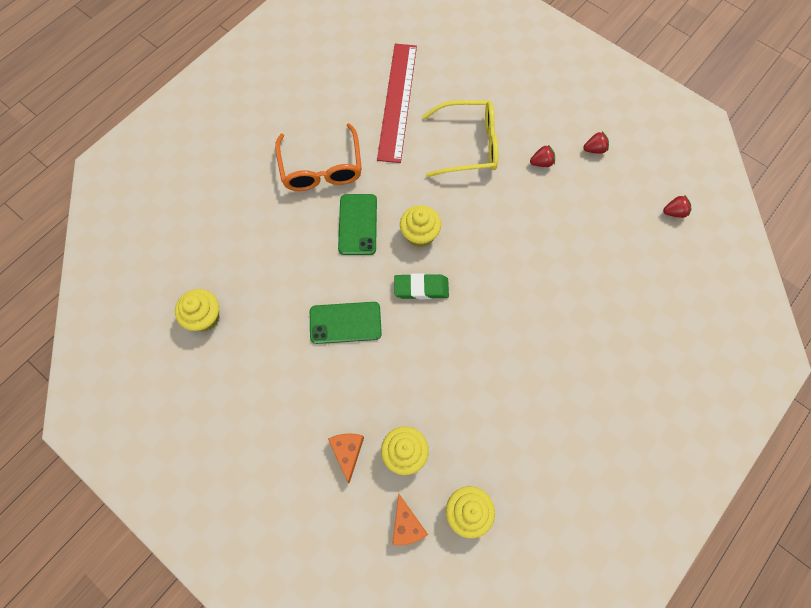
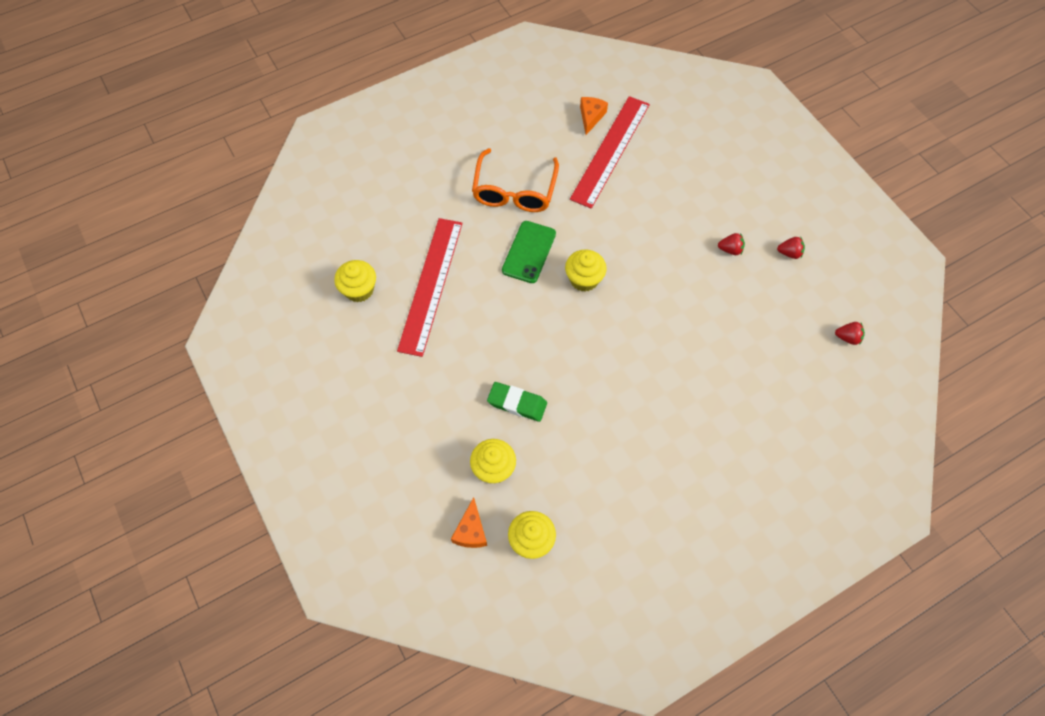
camera: 20 degrees right, 5 degrees down
green phone [310,302,382,344] -> none
orange cheese [328,433,364,484] -> orange cheese moved to [580,97,608,135]
green eraser [394,273,449,299] -> green eraser moved to [487,382,547,422]
yellow glasses [422,100,498,177] -> none
none -> red ruler [397,218,463,357]

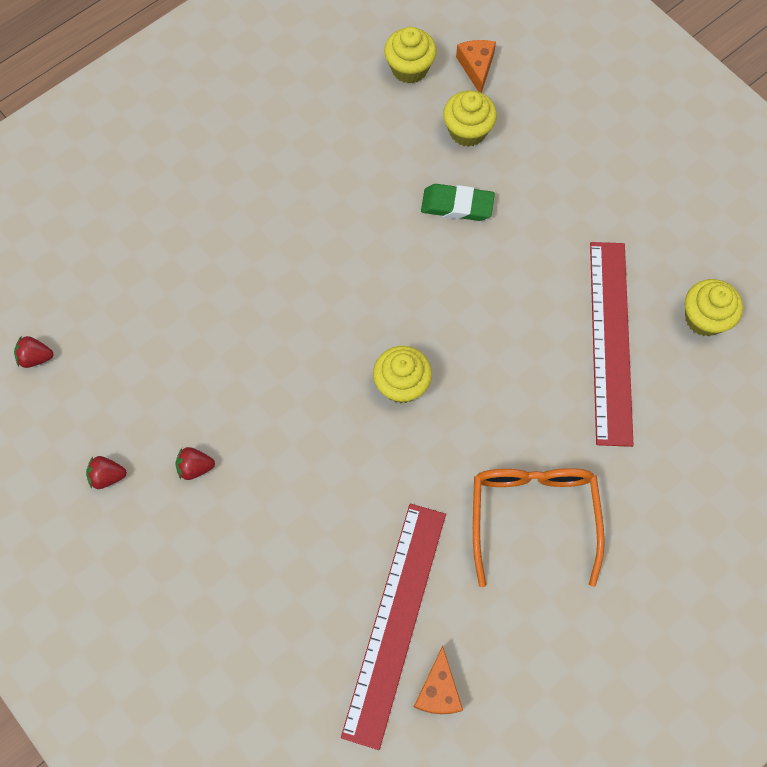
camera: 170 degrees right, 5 degrees up
green phone [502,221,556,283] -> none

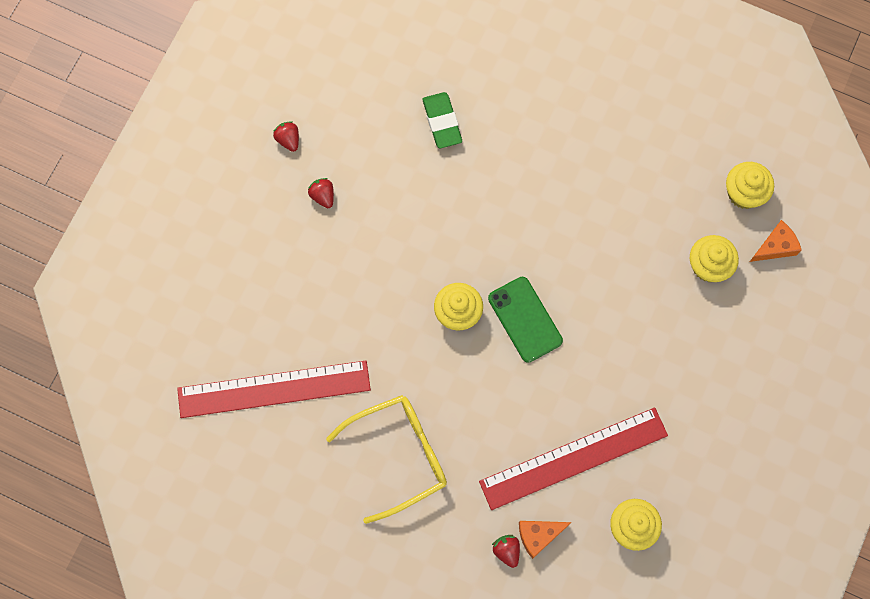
camera: 65 degrees right, 5 degrees up
red strawberry [14,336,53,368] -> red strawberry moved to [492,535,520,568]
orange cheese [414,646,463,714] -> orange cheese moved to [519,521,572,559]
green eraser [421,184,495,221] -> green eraser moved to [423,92,462,149]
orange glasses [473,468,605,587] -> yellow glasses [326,395,447,524]
none -> green phone [488,277,563,363]

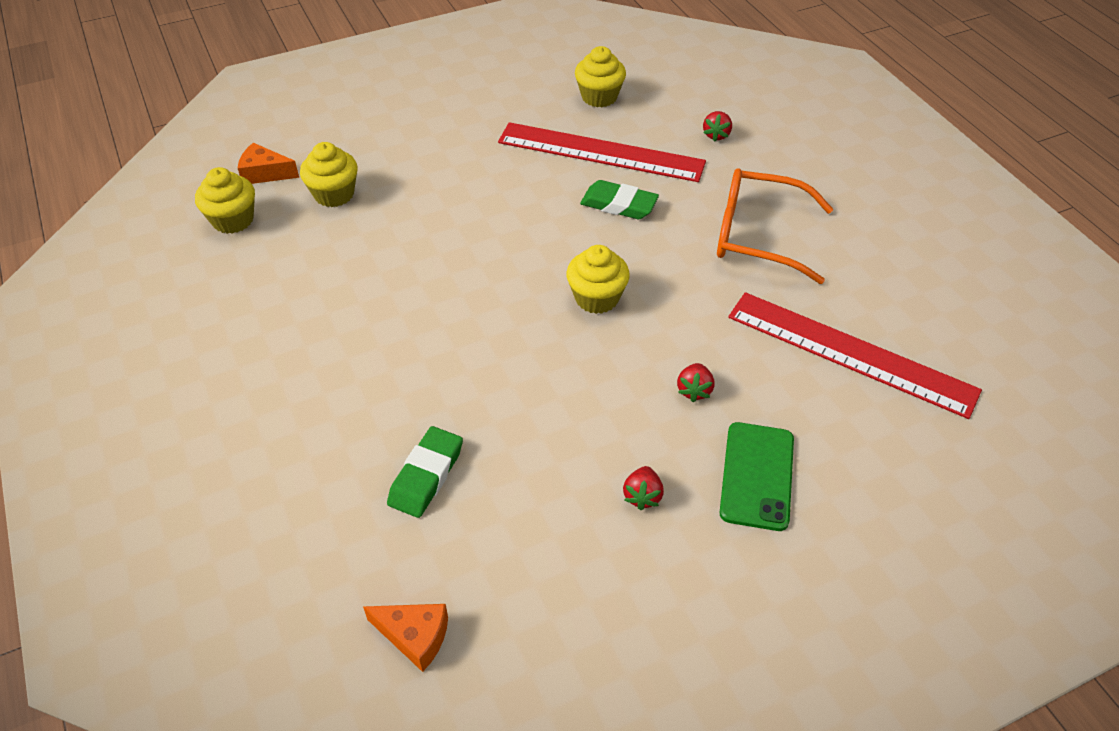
camera: 140 degrees left, 25 degrees down
red strawberry [273,121,299,152] -> red strawberry moved to [677,363,715,402]
yellow glasses [326,395,447,524] -> orange glasses [717,168,833,284]
green phone [488,277,563,363] -> green phone moved to [719,422,794,531]
orange cheese [519,521,572,559] -> orange cheese moved to [363,604,448,672]
none -> green eraser [580,180,659,219]

